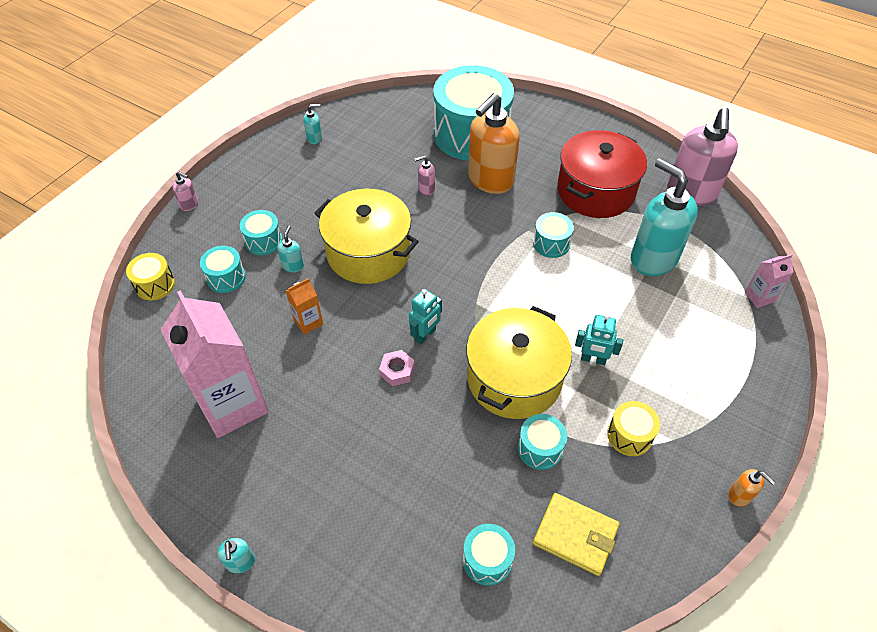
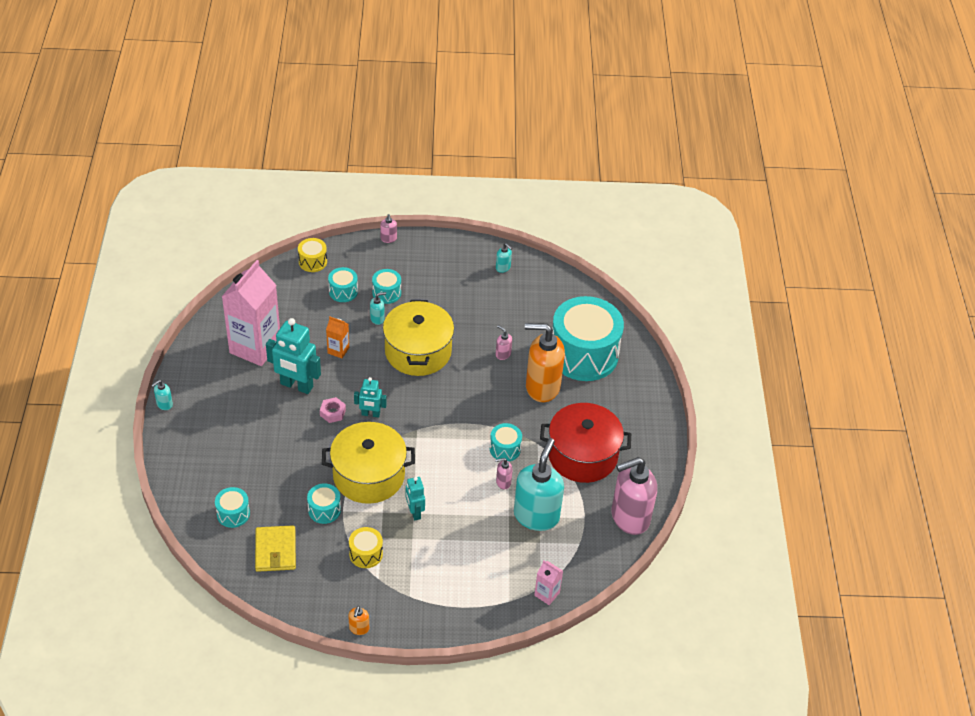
camera: 55 degrees right, 5 degrees down
none -> turquoise robot [266,318,321,394]
none -> pink soap dispenser [495,458,513,490]

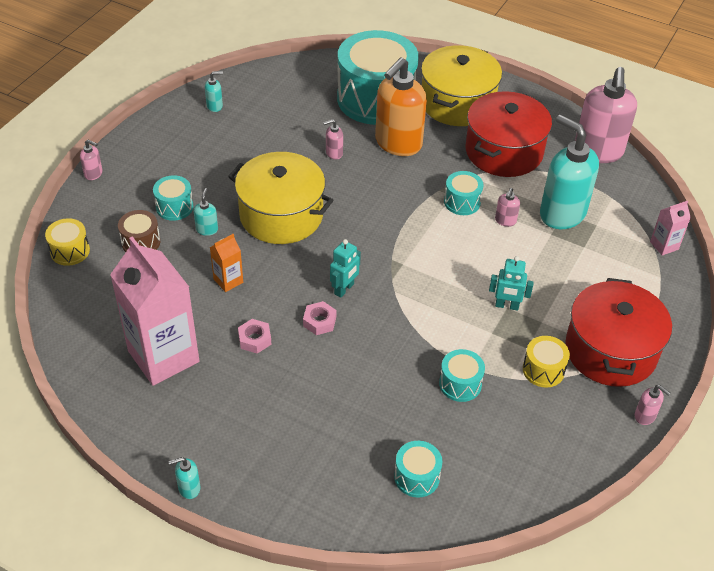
camera: 60 degrees left, 0 degrees up
turquoise soap dispenser [151,380,173,410] -> turquoise soap dispenser turned 90 degrees clockwise [168,457,200,499]
yellow wallet [255,526,296,572] -> none
turquoise robot [266,318,321,394] -> pink nut [238,319,272,354]
yellow pot [322,422,415,504] -> yellow pot moved to [421,45,502,126]
turquoise drum [328,267,358,302] -> brown drum [118,210,160,252]
orange soap dispenser [348,606,369,635] -> pink soap dispenser [635,385,670,425]
none -> red pot [565,278,672,387]

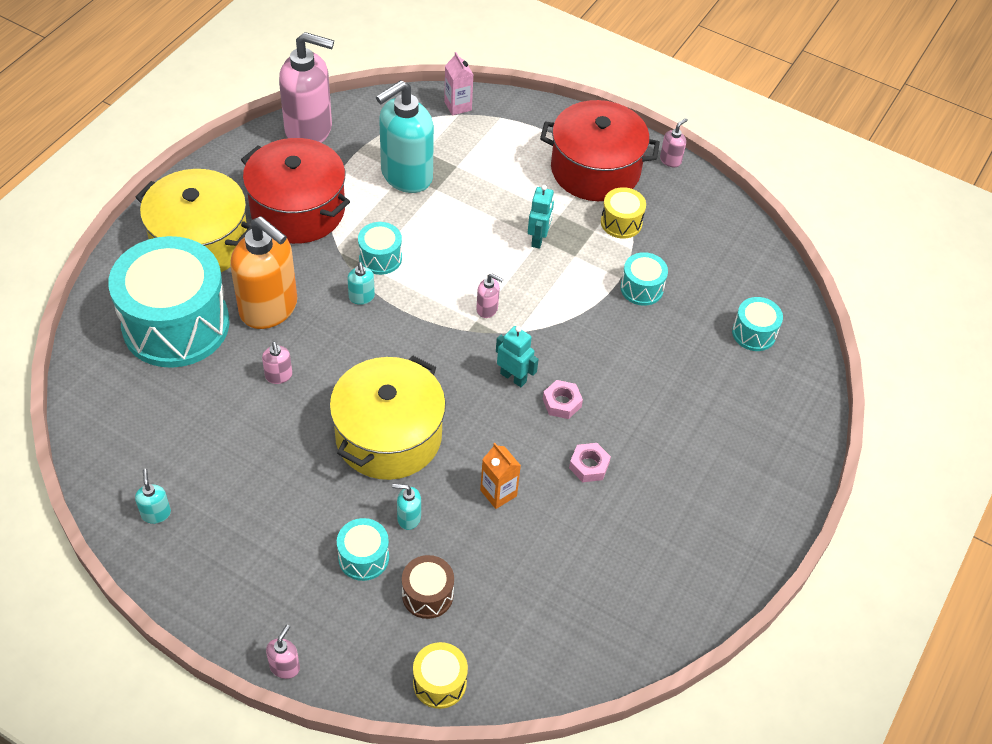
camera: 90 degrees left, 5 degrees up
pink carton [110,236,199,386] -> none
turquoise soap dispenser [168,457,200,499] -> turquoise soap dispenser moved to [347,262,375,305]
pink soap dispenser [495,188,520,227] -> pink soap dispenser moved to [476,274,504,318]

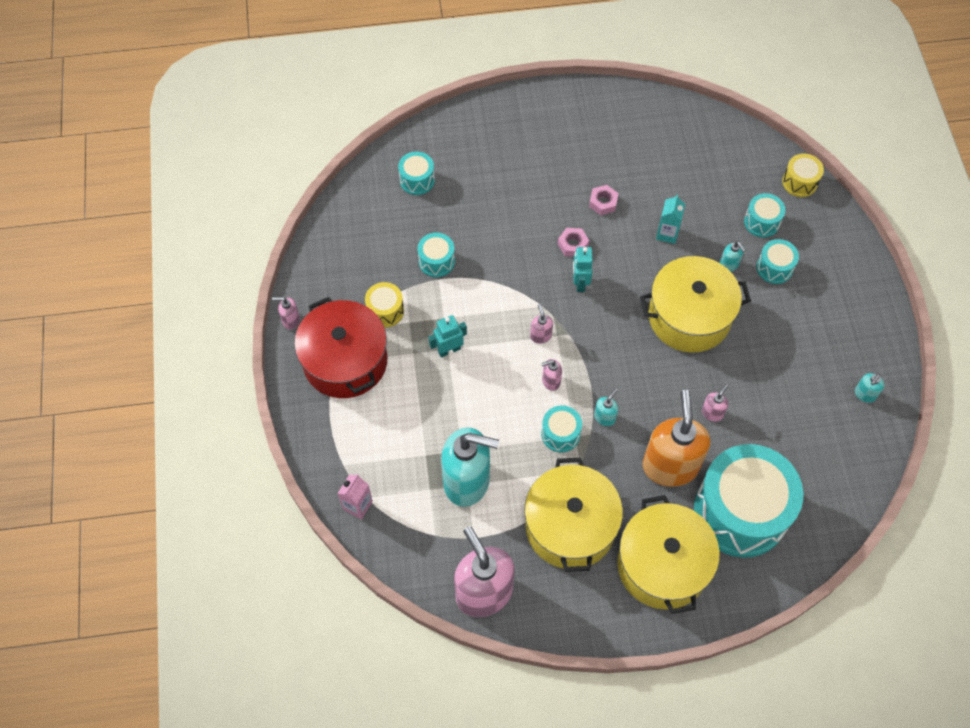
camera: 125 degrees left, 10 degrees up
red pot [241,138,350,244] -> yellow pot [524,458,623,572]
pink soap dispenser [266,625,300,679] -> pink soap dispenser moved to [541,359,562,391]
brown drum [402,555,454,619] -> turquoise drum [744,193,786,237]
orange carton [480,443,521,509] -> turquoise carton [656,194,685,244]

